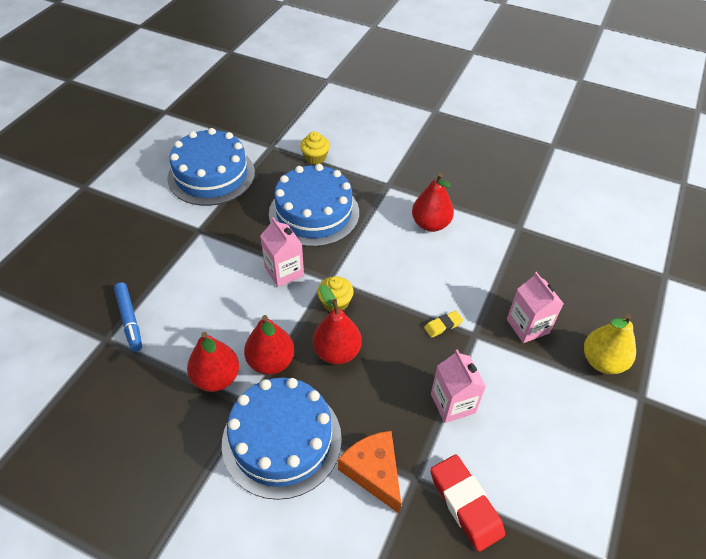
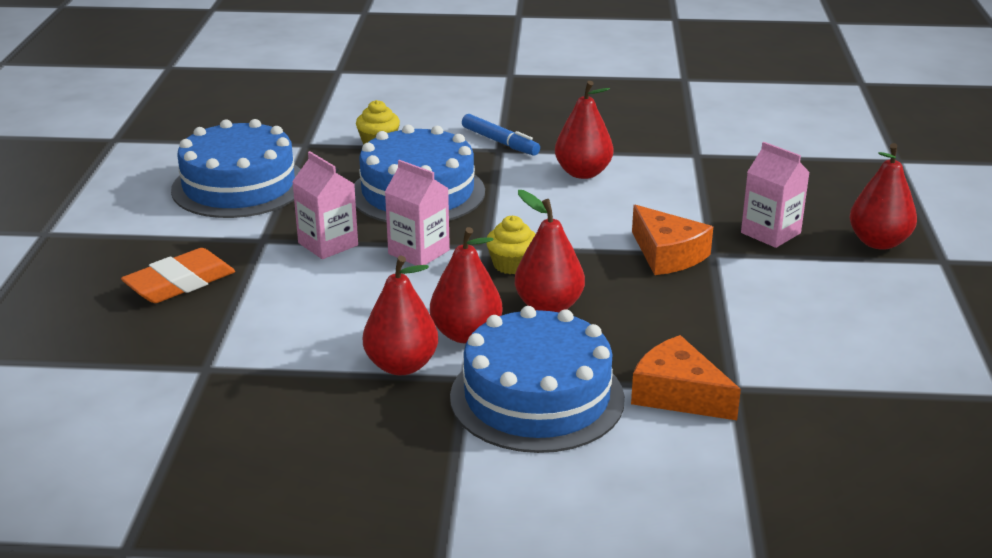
camera: 20 degrees left, 20 degrees down
blue marker [114,282,142,352] -> blue marker moved to [462,114,540,156]
yellow eraser [424,311,463,338] -> orange cheese [632,205,713,275]
red eraser [430,455,505,552] -> none
pink carton [431,349,486,423] -> pink carton moved to [292,151,358,259]
yellow pear [584,314,636,374] -> red pear [850,143,917,250]
none -> orange eraser [121,248,235,303]

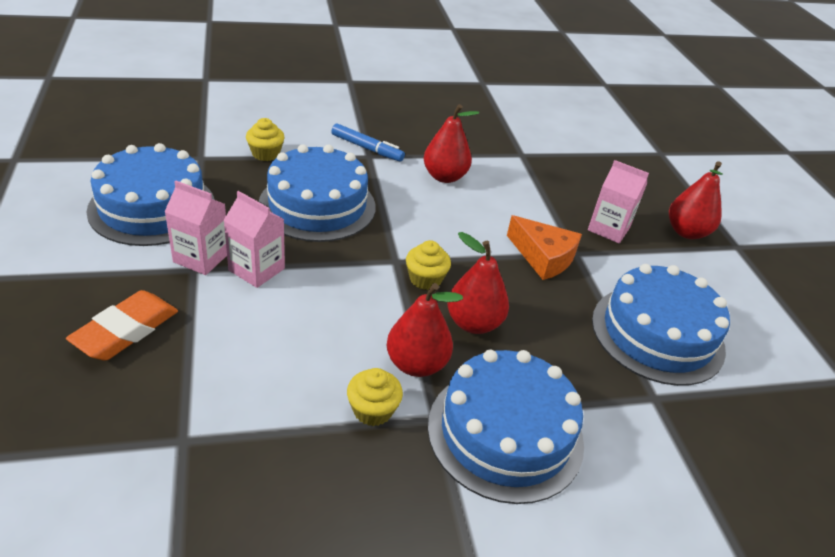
camera: 20 degrees left, 10 degrees up
red pear [363,256,438,375] -> yellow cupcake [347,368,403,426]
pink carton [385,160,450,266] -> pink carton moved to [164,181,227,275]
orange cheese [631,335,741,420] -> none
none -> blue cake [592,264,730,386]

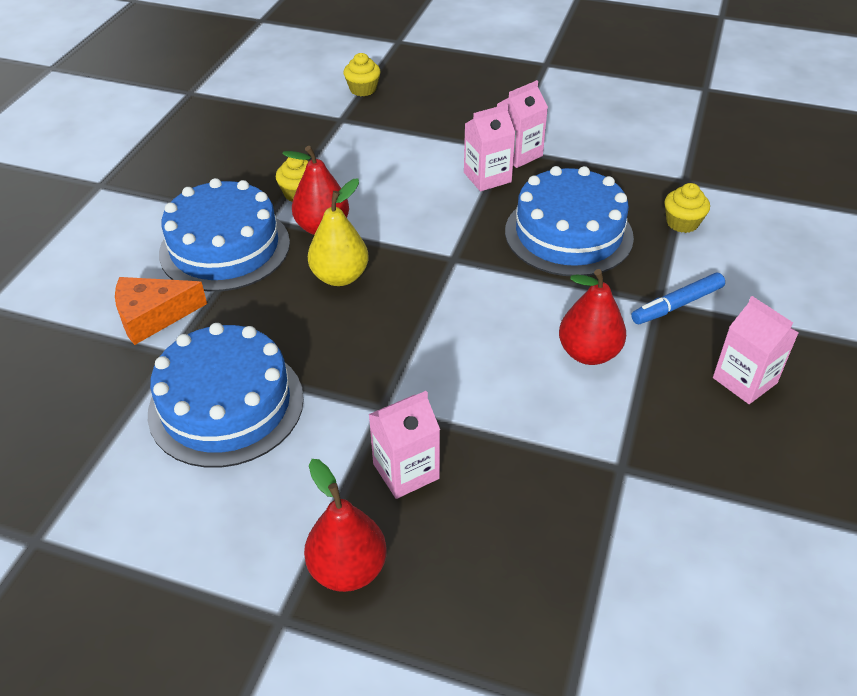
camera: 125 degrees right, 5 degrees up
orange eraser [66,290,178,360] -> none
blue cake [86,143,215,246] -> none
yellow cupcake [406,240,451,290] -> yellow cupcake moved to [343,53,381,96]
red pear [447,232,509,334] -> yellow pear [308,178,369,286]
orange cheese [507,215,582,280] -> orange cheese moved to [115,277,207,345]
none -> pink carton [713,296,799,404]

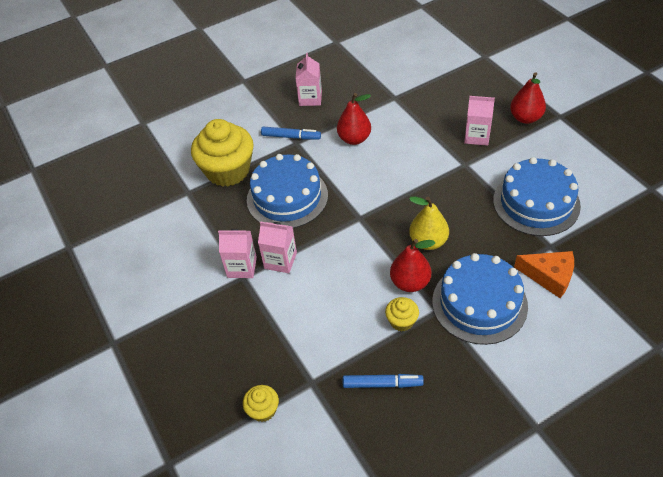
camera: 135 degrees left, 5 degrees up
yellow cupcake [664,183,710,233] -> yellow cupcake [191,119,254,187], size x2.22
none -> blue marker [343,374,424,388]

